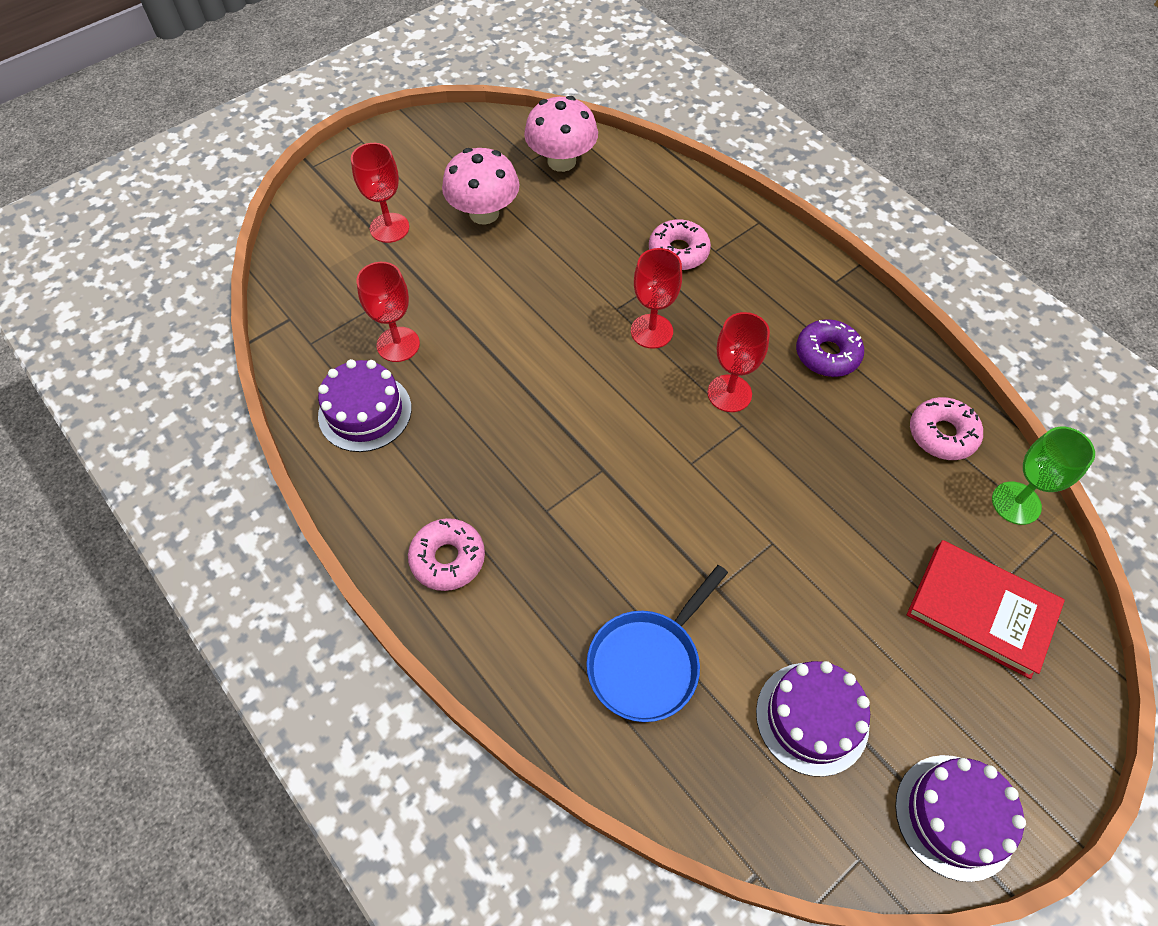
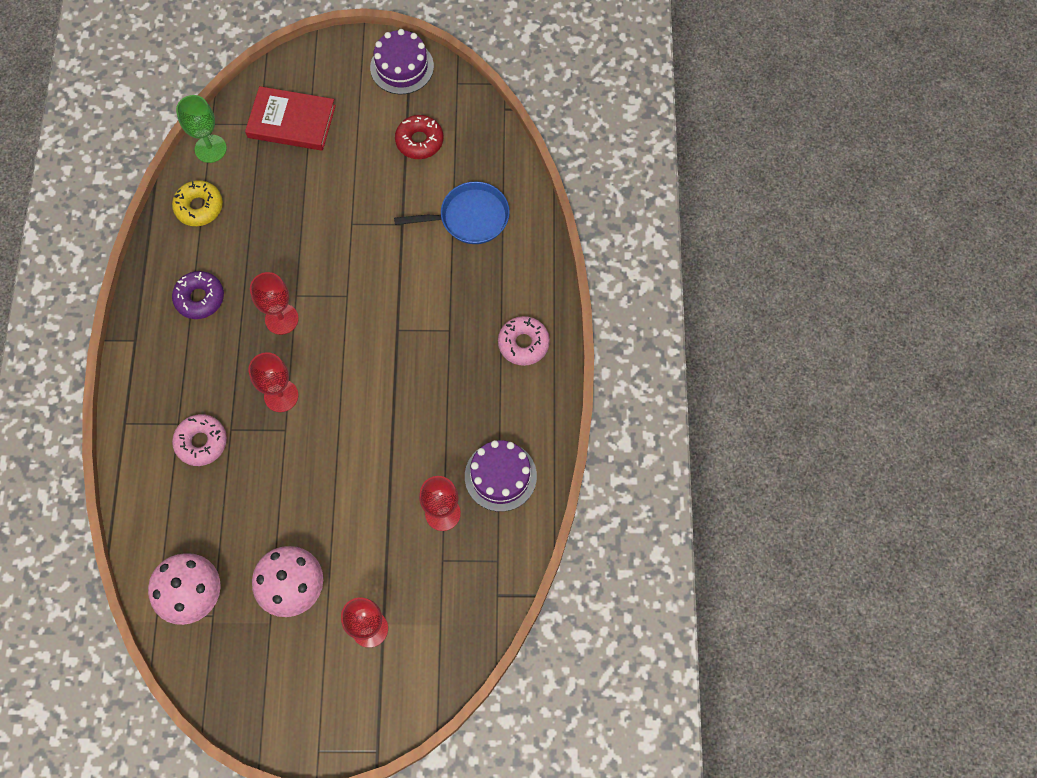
camera: 140 degrees left, 10 degrees up
purple cake [756,661,870,777] -> red donut [395,115,444,159]
red book [907,540,1065,679] -> red book turned 60 degrees counterclockwise [245,86,336,151]
pink donut [910,397,983,460] -> yellow donut [172,180,223,226]

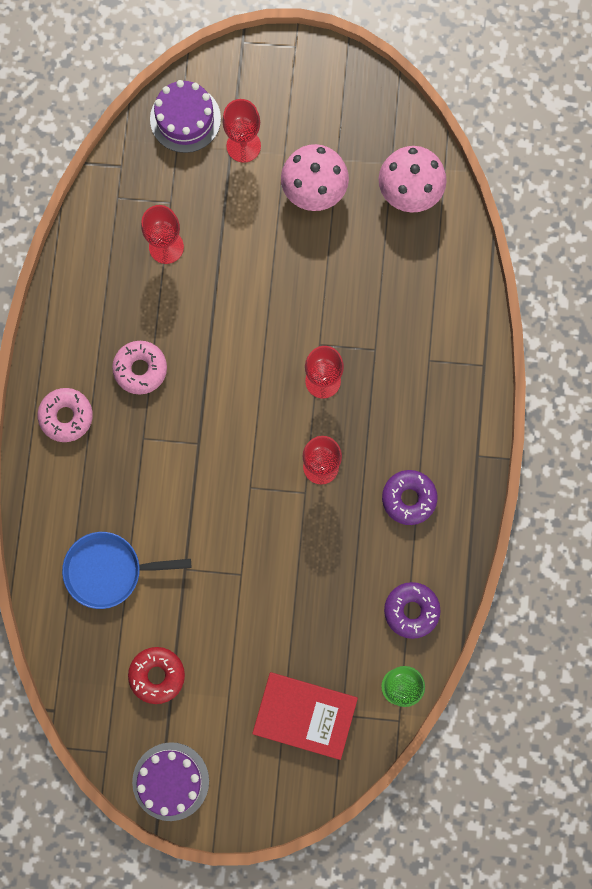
camera: 175 degrees left, 10 degrees up
yellow donut [172,180,223,226] -> purple donut [384,582,441,639]
pink donut [172,414,227,466] -> pink donut moved to [112,341,167,395]
purple cake [465,440,537,512] -> purple cake moved to [150,80,221,153]

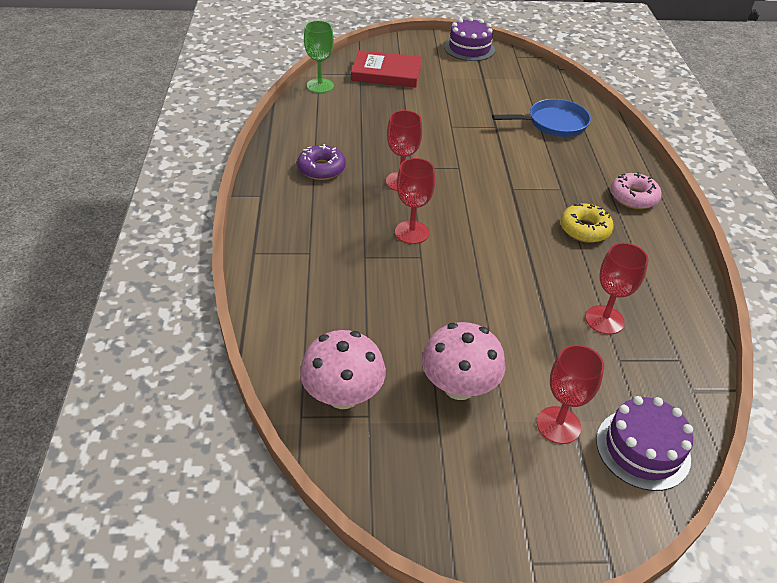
camera: 170 degrees right, 35 degrees down
pink donut [112,341,167,395] -> yellow donut [560,203,614,243]
red donut [128,647,185,704] -> none
purple donut [384,582,441,639] -> none

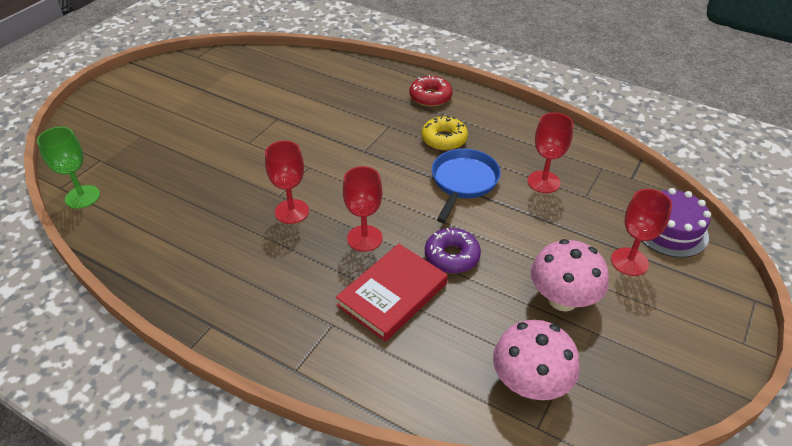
camera: 55 degrees left, 0 degrees up
purple donut [297,144,346,180] -> purple donut moved to [425,228,481,273]
red book [351,50,422,88] -> red book moved to [336,244,448,342]
purple cake [444,17,495,61] -> none
blue pan [492,99,591,137] -> blue pan moved to [432,149,501,223]
pink donut [611,172,662,209] -> red donut [409,75,453,107]

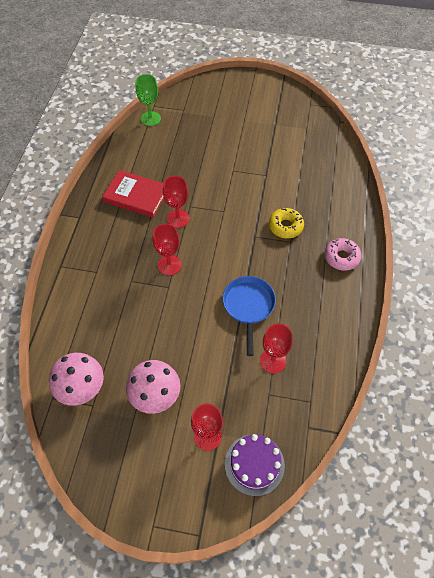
camera: 70 degrees right, 15 degrees up
red book [336,244,448,342] -> red book moved to [102,170,164,218]
red donut [409,75,453,107] -> pink donut [325,238,362,271]
yellow donut [421,115,468,151] -> yellow donut moved to [269,208,304,238]
purple donut [425,228,481,273] -> none
blue pan [432,149,501,223] -> blue pan turned 90 degrees counterclockwise [223,276,276,356]

